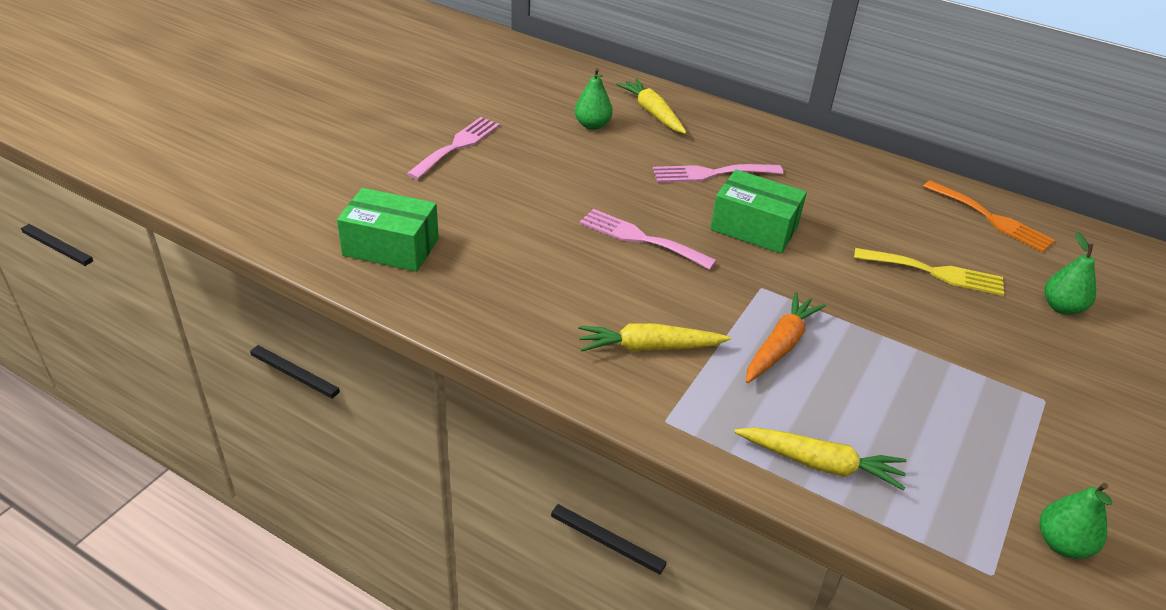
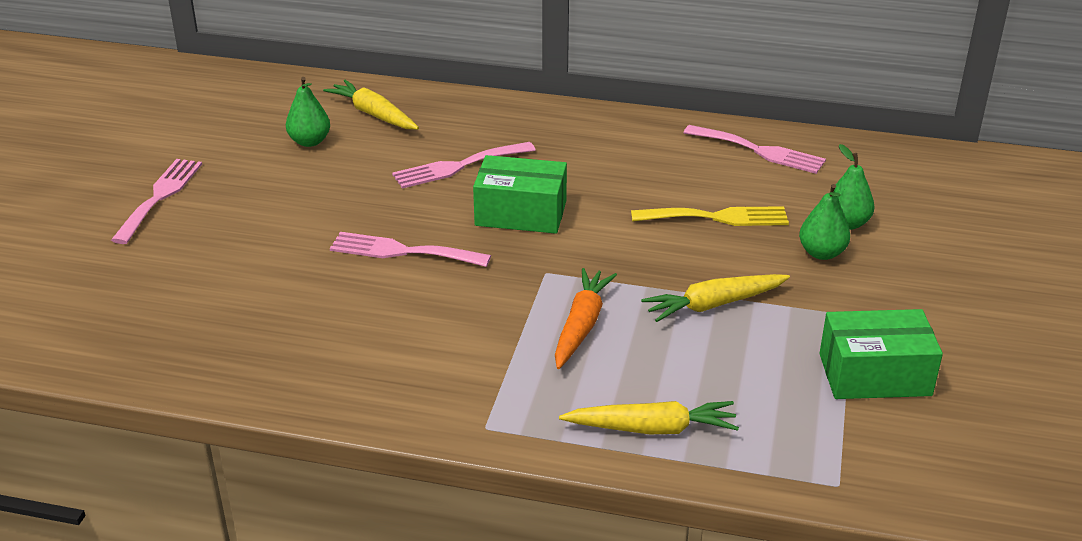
camera: 15 degrees left, 5 degrees down
green box [337,188,439,272] -> green box moved to [819,309,943,399]
yellow carrot [578,323,731,352] -> yellow carrot moved to [641,274,790,322]
orange fork [923,180,1055,253] -> pink fork [684,125,826,174]
green pear [1040,483,1112,559] -> green pear moved to [799,184,850,260]

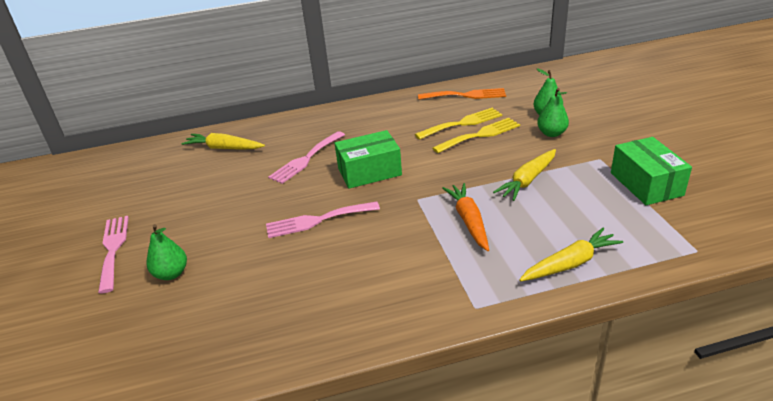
camera: 25 degrees left, 0 degrees up
green pear [286,77,330,147] -> green pear moved to [147,224,187,280]
pink fork [684,125,826,174] -> orange fork [418,88,506,100]
green box [819,309,943,399] -> green box turned 75 degrees counterclockwise [611,137,692,205]
none -> yellow fork [415,108,502,140]

